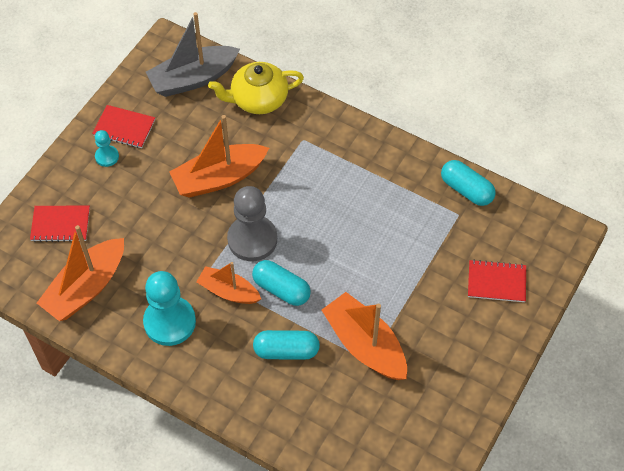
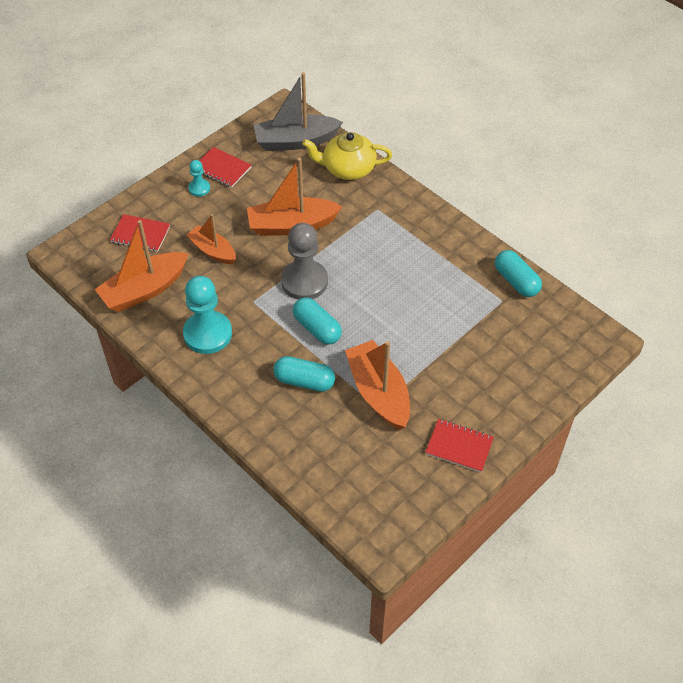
camera: 15 degrees right, 5 degrees down
orange boat [196,262,261,304] -> orange boat moved to [186,214,236,264]
red notebook [468,260,526,302] -> red notebook moved to [425,419,494,472]

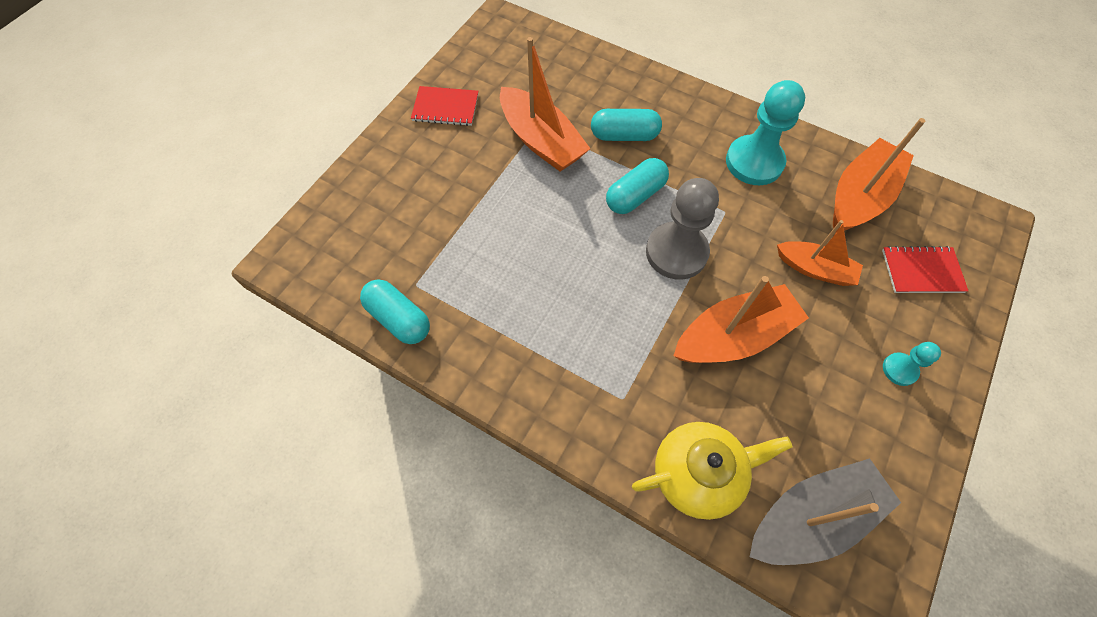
camera: 165 degrees right, 10 degrees up
red notebook [199,147,251,188] -> none
turquoise capsule [293,297,342,345] -> turquoise capsule turned 75 degrees counterclockwise [606,158,669,214]

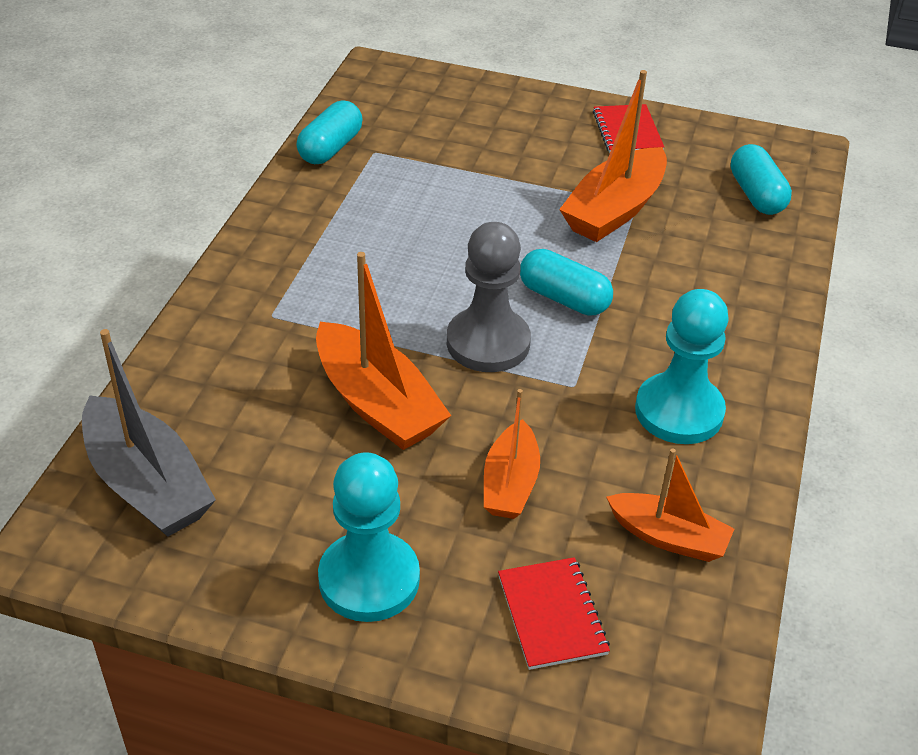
camera: 75 degrees right, 20 degrees down
turquoise capsule [591,109,662,141] -> turquoise capsule moved to [731,144,792,215]
yellow teapot [632,422,793,520] -> none
orange boat [833,118,925,233] -> orange boat [606,448,734,562], size x0.63
turquoise pawn [883,342,941,386] -> turquoise pawn [318,452,420,622], size x2.03

